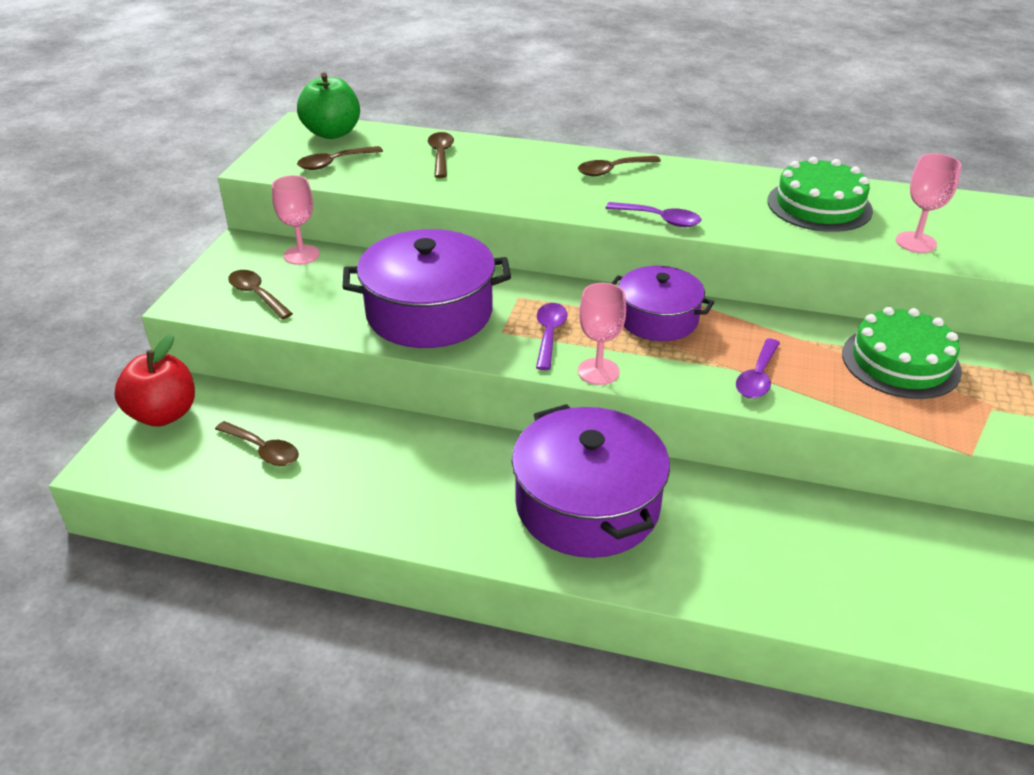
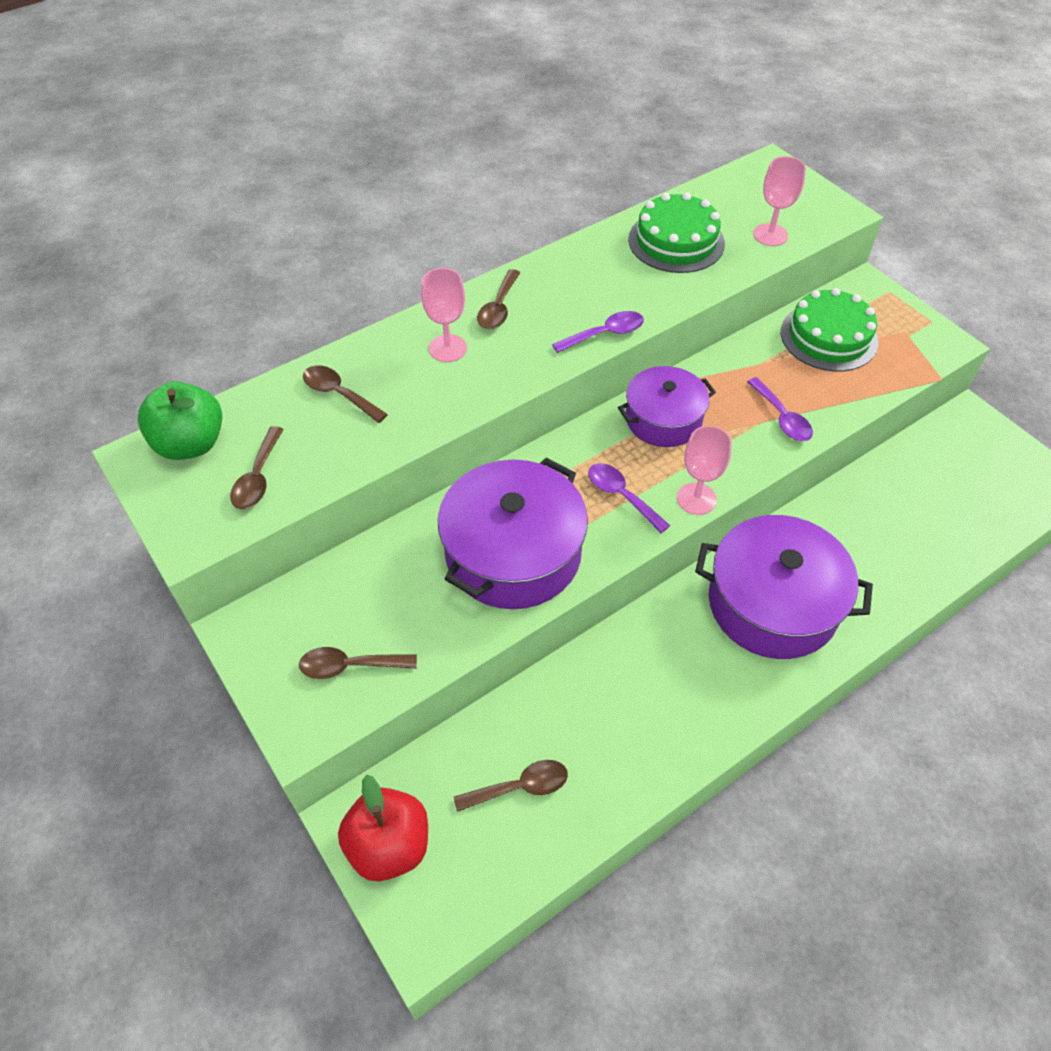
camera: 50 degrees left, 15 degrees up
pink goblet [272,175,320,265] -> pink goblet moved to [421,268,467,362]

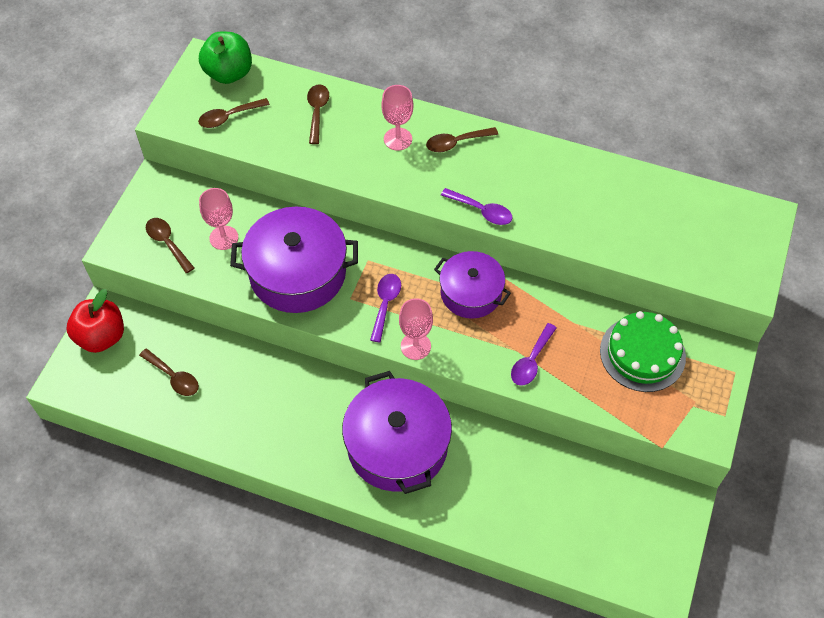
camera: 55 degrees right, 5 degrees up
green cake [628,192,725,273] -> none
pink goblet [753,156,806,246] -> pink goblet moved to [199,188,238,250]

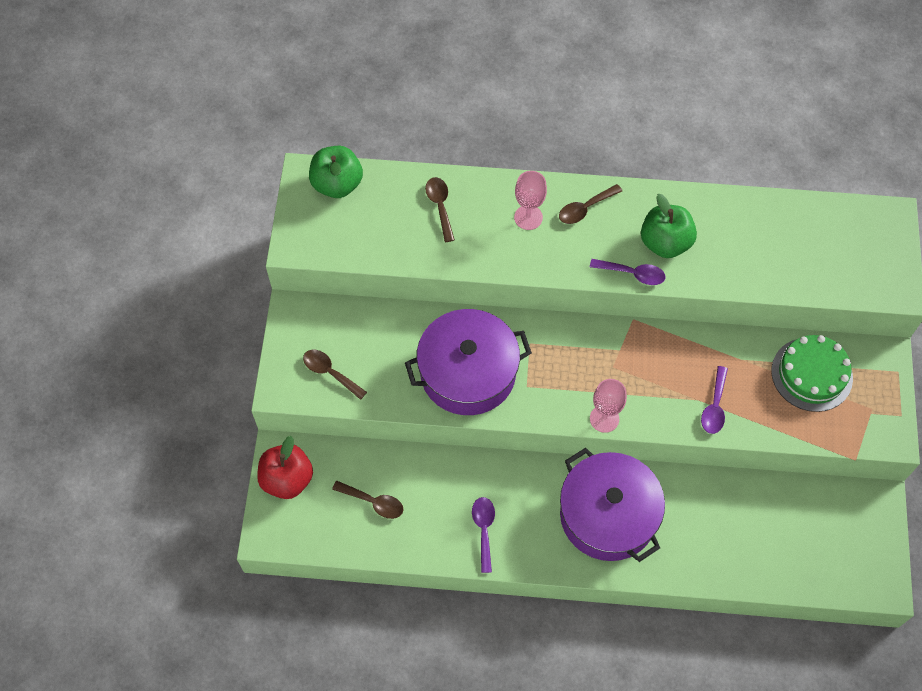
camera: 15 degrees left, 5 degrees up
brown spoon [198,98,270,128] -> none
pink goblet [199,188,238,250] -> none
purple spoon [370,274,401,342] -> purple spoon moved to [472,497,495,573]
purple pot [434,251,511,319] -> none
none -> green apple [641,194,697,258]

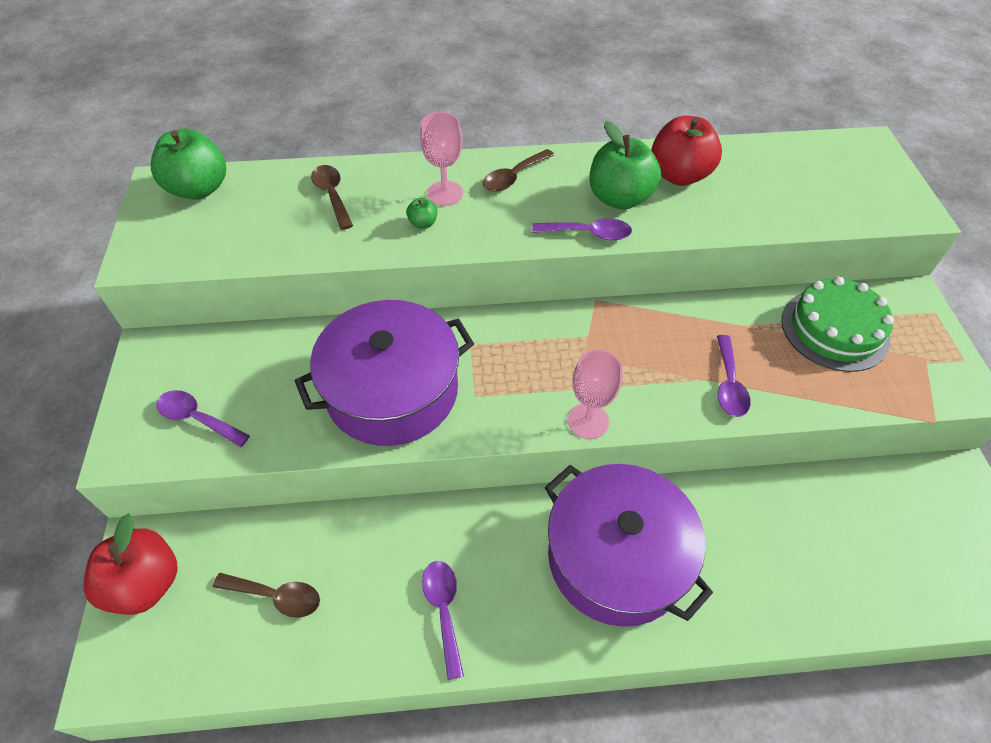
camera: 10 degrees left, 10 degrees down
brown spoon [303,350,367,400] -> purple spoon [156,390,250,447]
none -> green apple [406,198,437,229]
none -> red apple [651,116,722,186]

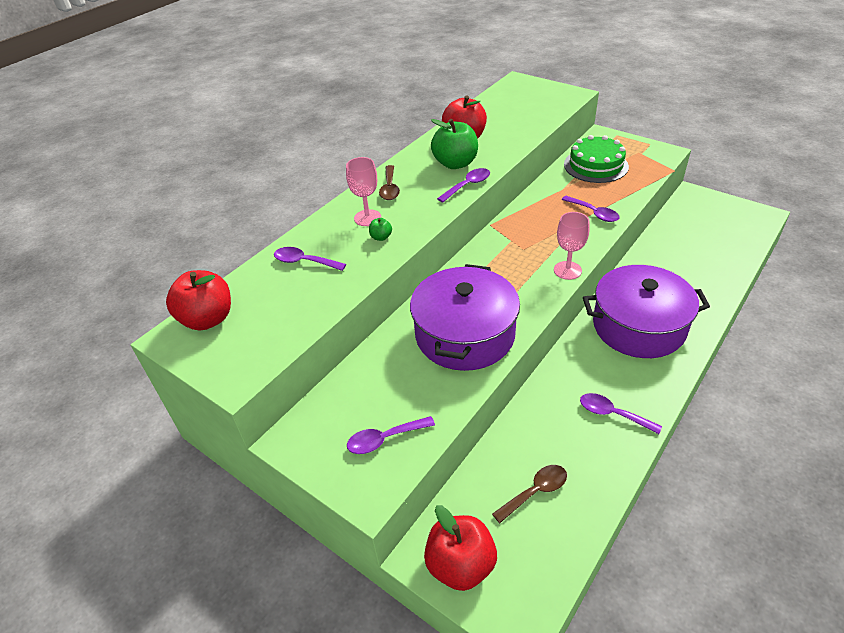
camera: 45 degrees left, 10 degrees down
green apple [151,129,226,200] -> red apple [166,270,231,330]
brown spoon [311,165,353,230] -> purple spoon [274,247,346,271]

